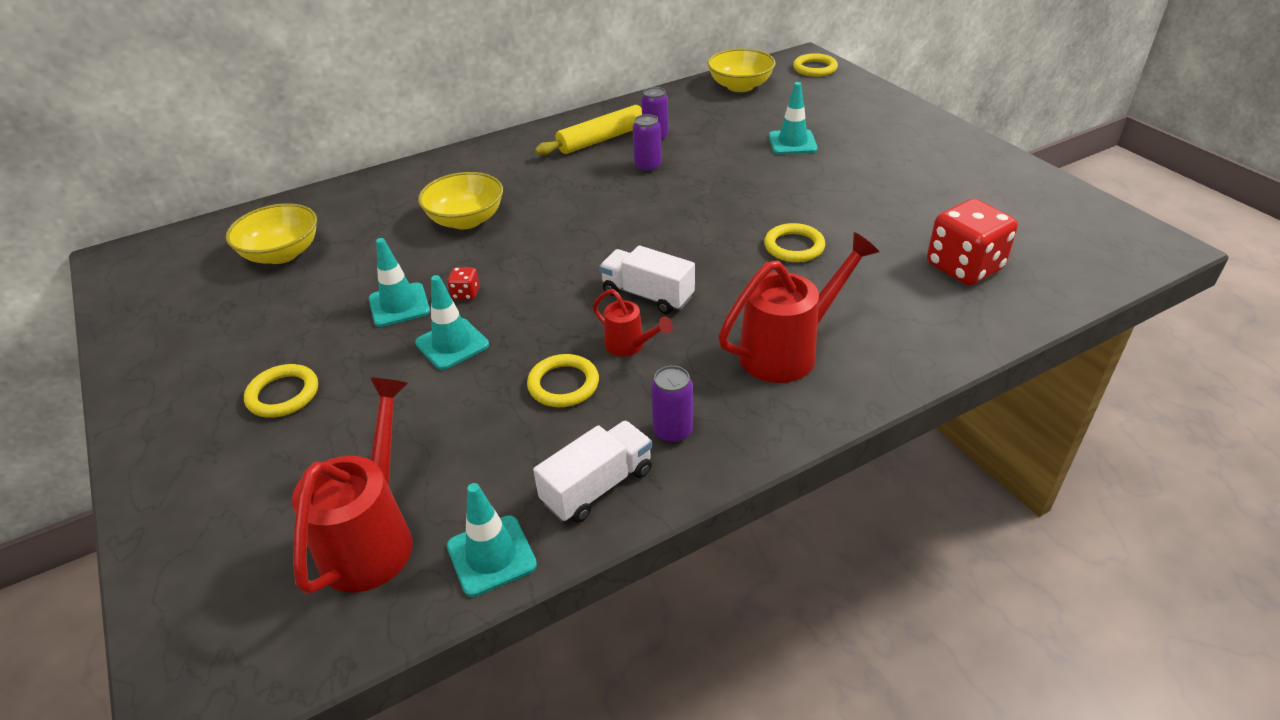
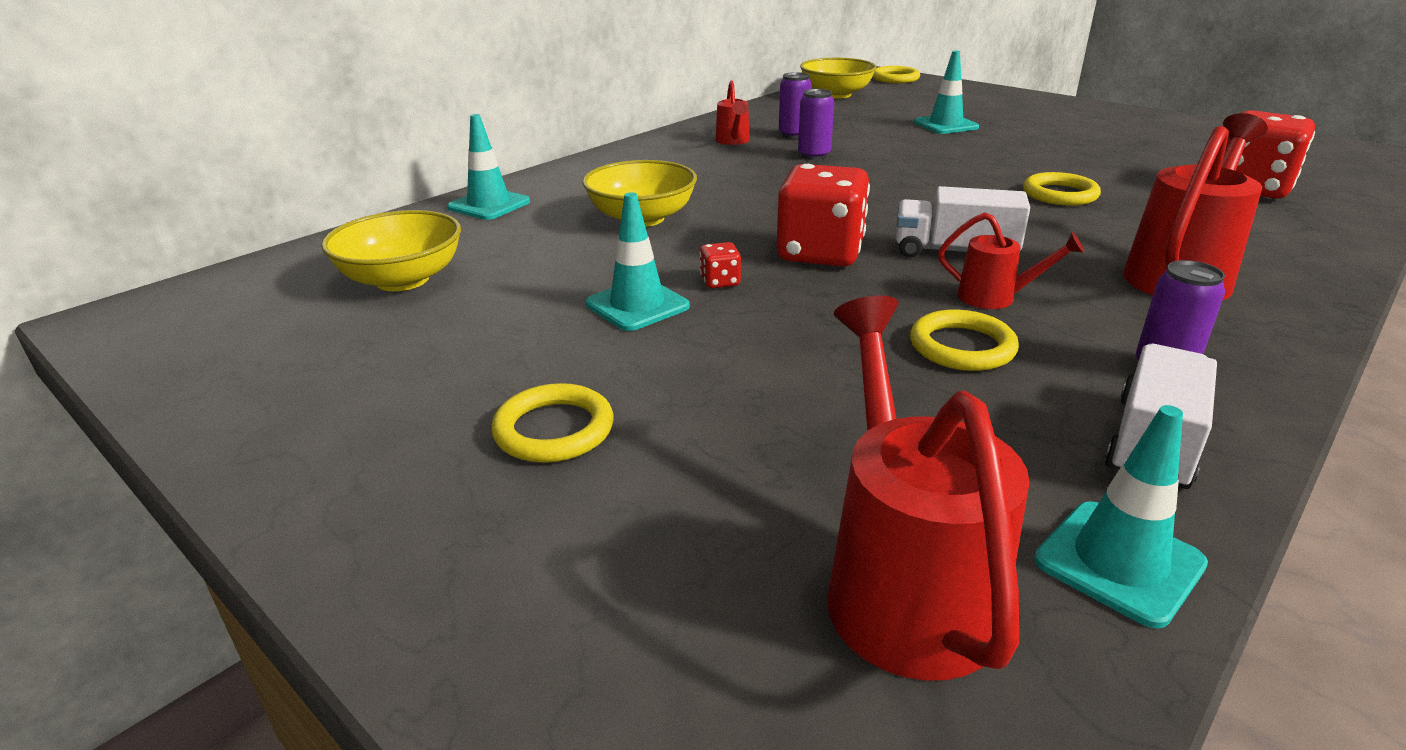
camera: 20 degrees left, 10 degrees down
turquoise traffic cone [415,275,489,370] -> turquoise traffic cone moved to [447,114,530,220]
yellow rolling pin [535,105,642,155] -> red watering can [715,81,750,145]
none -> red dice [777,164,870,266]

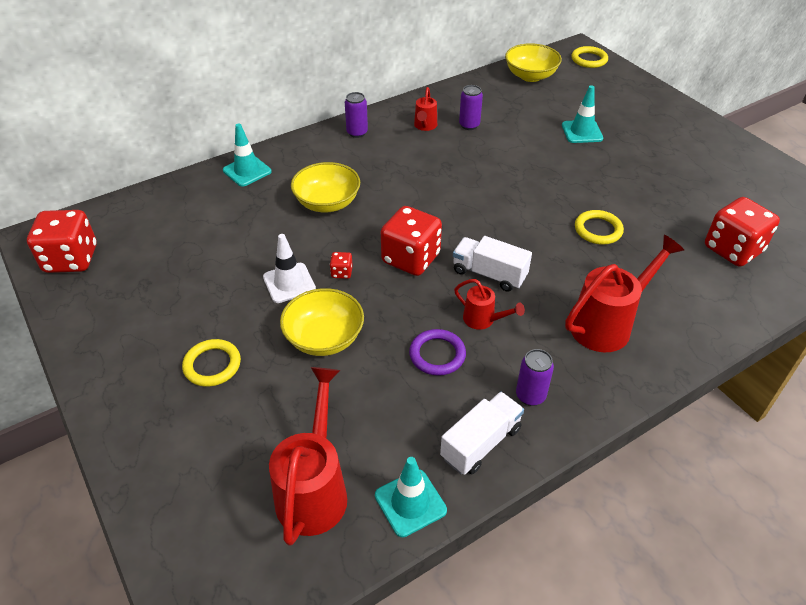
camera: 15 degrees right, 15 degrees up
yellow bowl [321,210,461,291] -> yellow bowl moved to [280,288,364,356]
turquoise traffic cone [586,192,690,331] -> white traffic cone [263,234,316,303]
purple can [798,89,834,160] -> purple can moved to [345,92,368,138]
yellow ring [910,310,1019,371] -> purple ring [409,329,466,376]
none -> red dice [27,210,97,273]

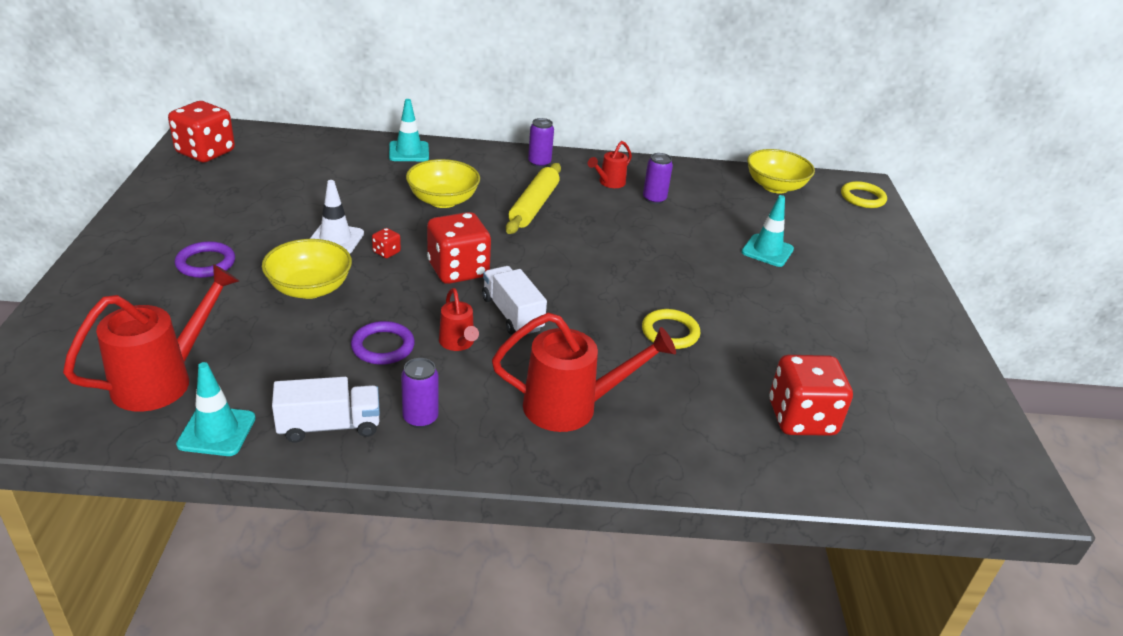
camera: 30 degrees right, 10 degrees down
yellow ring [182,339,241,387] -> purple ring [175,241,235,278]
none -> yellow rolling pin [506,163,561,234]

